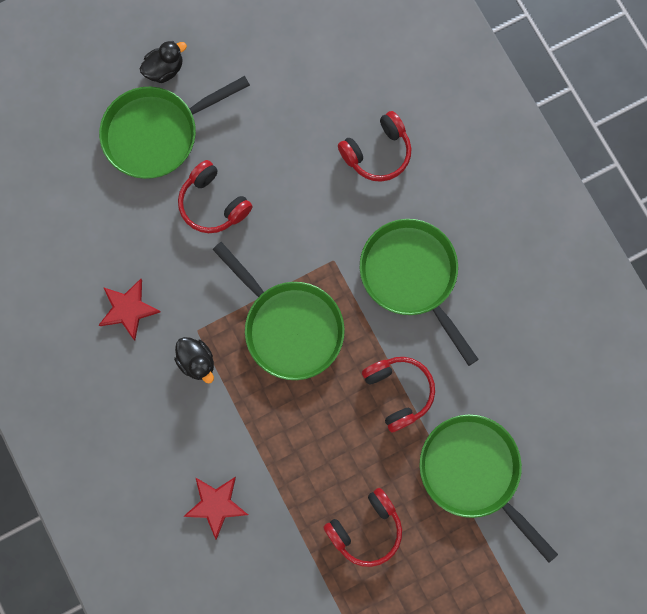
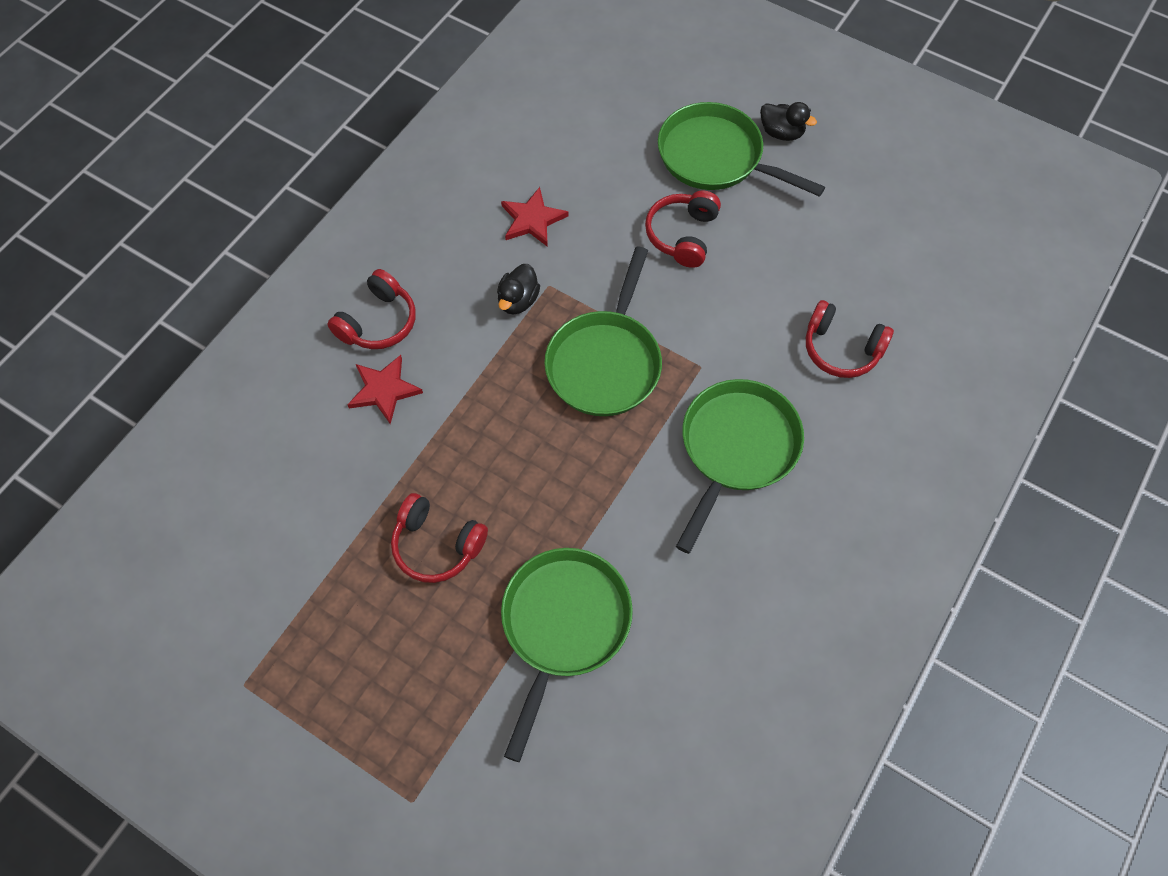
camera: 60 degrees right, 15 degrees down
red headphones [362,357,435,432] -> red headphones moved to [327,269,416,349]

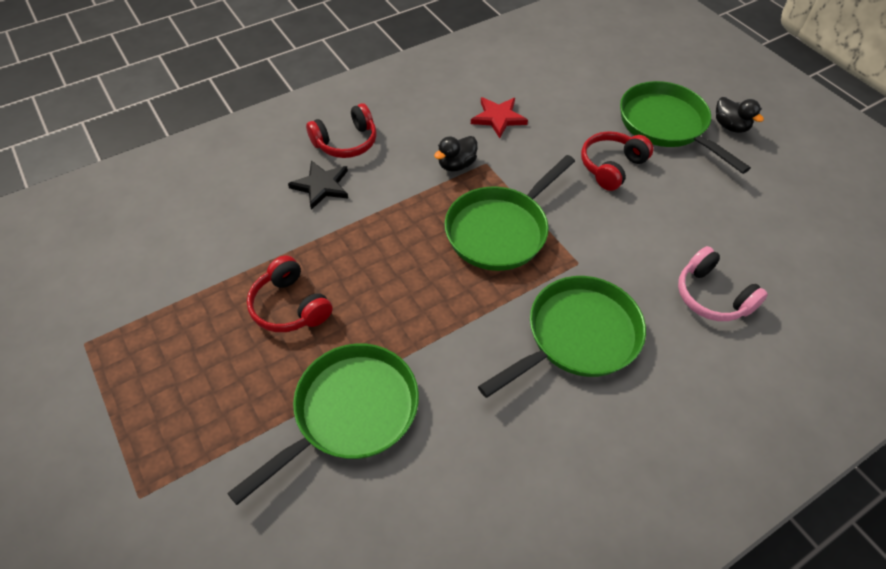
camera: 25 degrees right, 10 degrees down
red star [347,355,423,424] -> black star [288,160,348,210]
red headphones [806,300,894,378] -> pink headphones [678,246,768,321]

